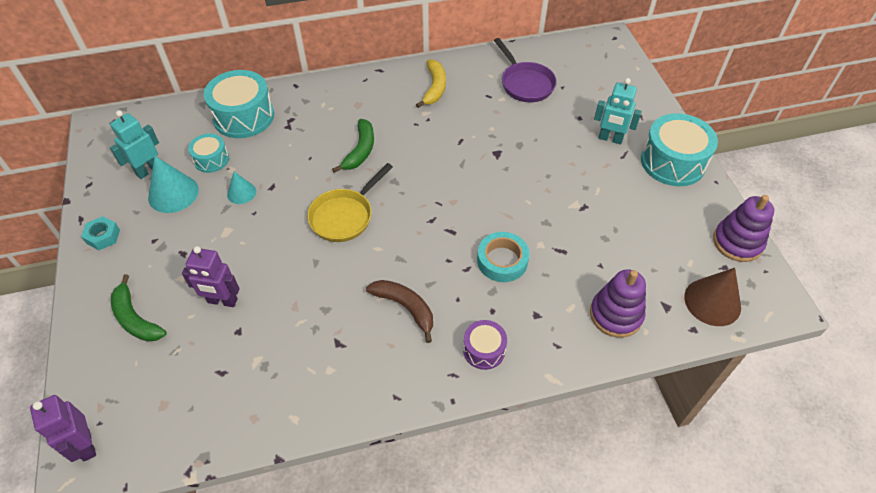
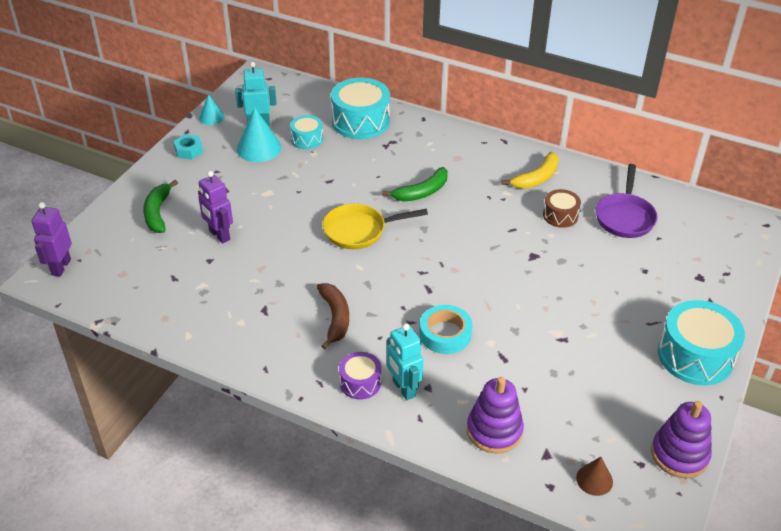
camera: 40 degrees right, 10 degrees down
turquoise cone [227,172,256,204] -> turquoise cone moved to [199,94,225,125]
turquoise robot [594,78,642,144] -> turquoise robot moved to [387,323,424,400]
brown cone [684,268,741,326] -> brown cone [576,457,613,496], size x0.59
none -> brown drum [543,189,581,228]

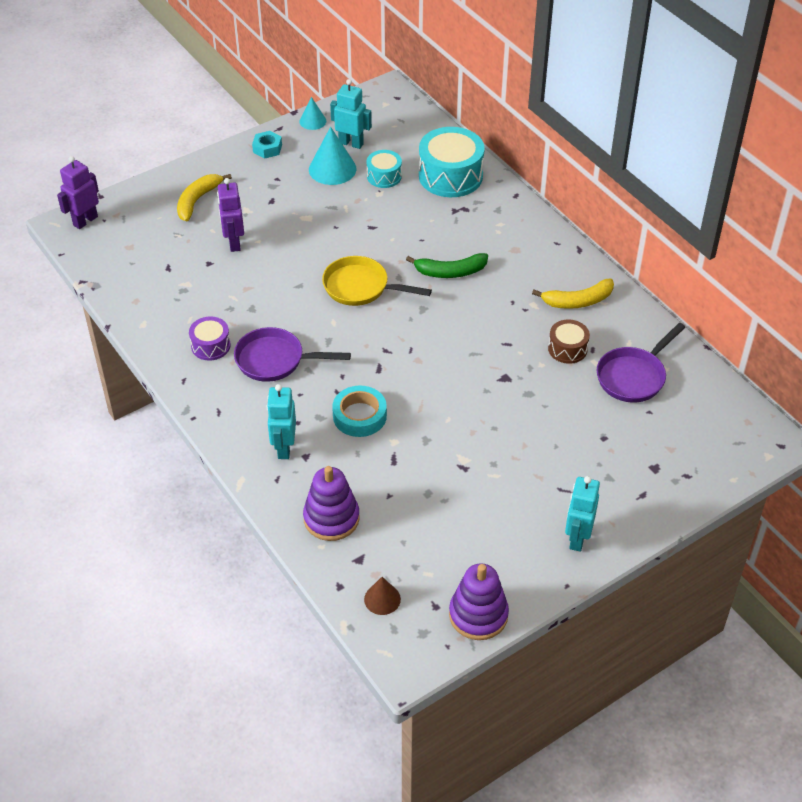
camera: 30 degrees right, 5 degrees up
green banana [143,180,178,233] -> yellow banana [177,174,232,222]
brown banana [317,283,349,349] -> purple pan [234,327,351,382]
purple drum [339,352,381,399] -> purple drum moved to [189,317,231,361]
turquoise drum [658,300,745,385] -> turquoise robot [565,476,600,552]

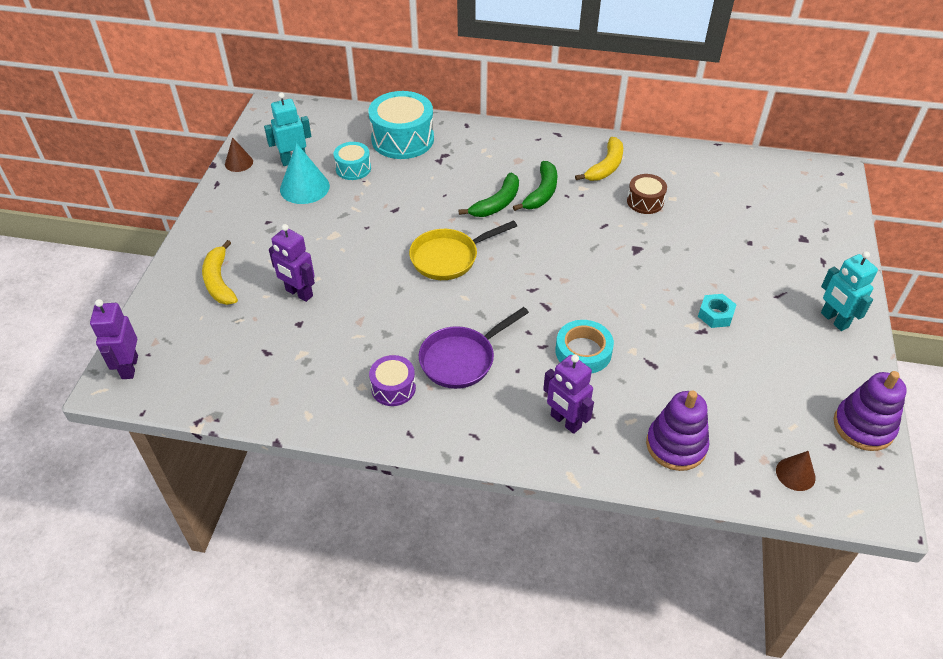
camera: 45 degrees left, 0 degrees up
turquoise nut [252,131,282,159] -> turquoise nut moved to [698,294,737,328]
turquoise robot [267,384,296,459] -> purple robot [543,354,594,434]
turquoise cone [299,97,326,130] -> brown cone [225,137,253,172]
purple pan [597,323,685,402] -> none
none -> green banana [513,161,557,211]

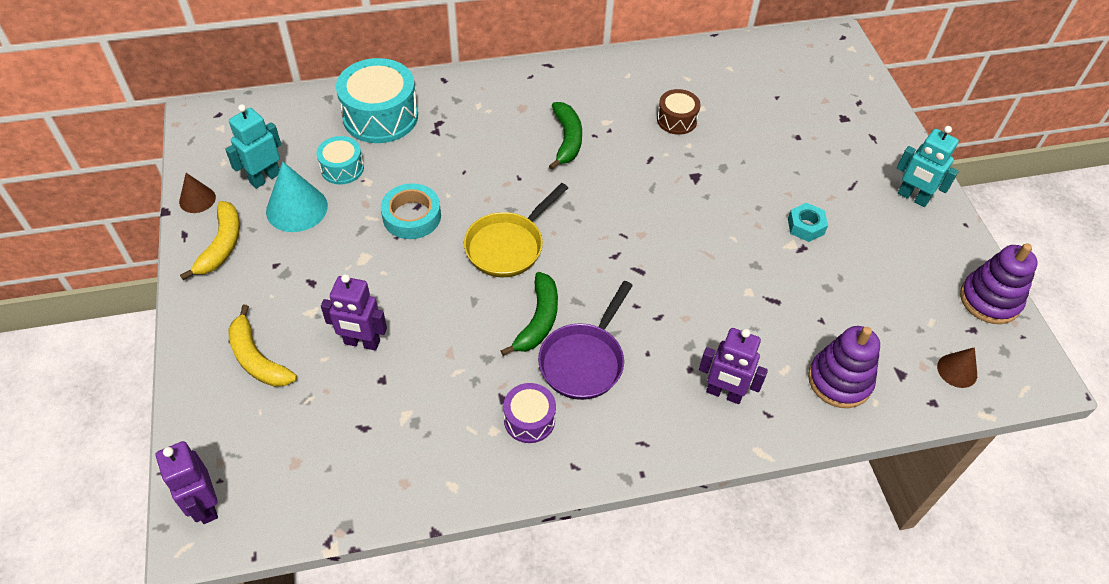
camera: 25 degrees left, 5 degrees up
green banana [458,173,519,217] -> green banana moved to [501,272,558,356]
turquoise tape [556,320,614,373] -> turquoise tape moved to [381,183,441,239]
yellow banana [575,137,623,181] -> yellow banana moved to [180,201,240,280]

